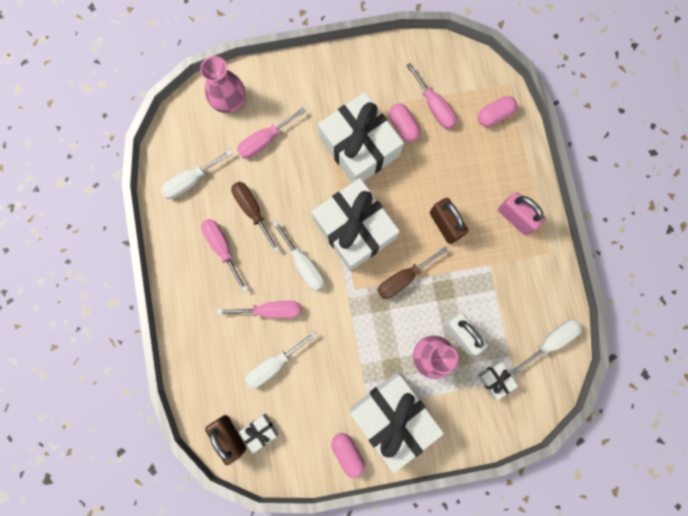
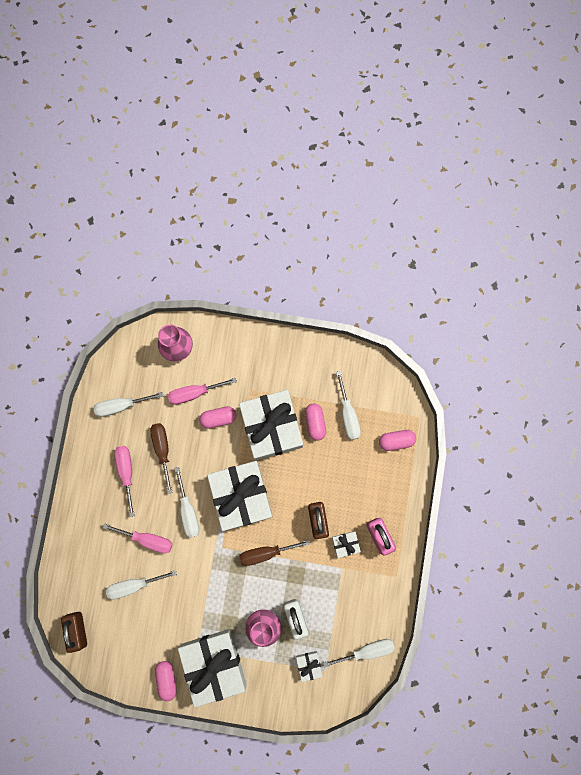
camera: 20 degrees right, 0 degrees up
white gift [239,413,278,454] -> white gift moved to [332,531,361,558]
pink screwdriver [406,63,457,129] -> white screwdriver [336,371,361,440]
none -> pink capsule [199,406,236,429]

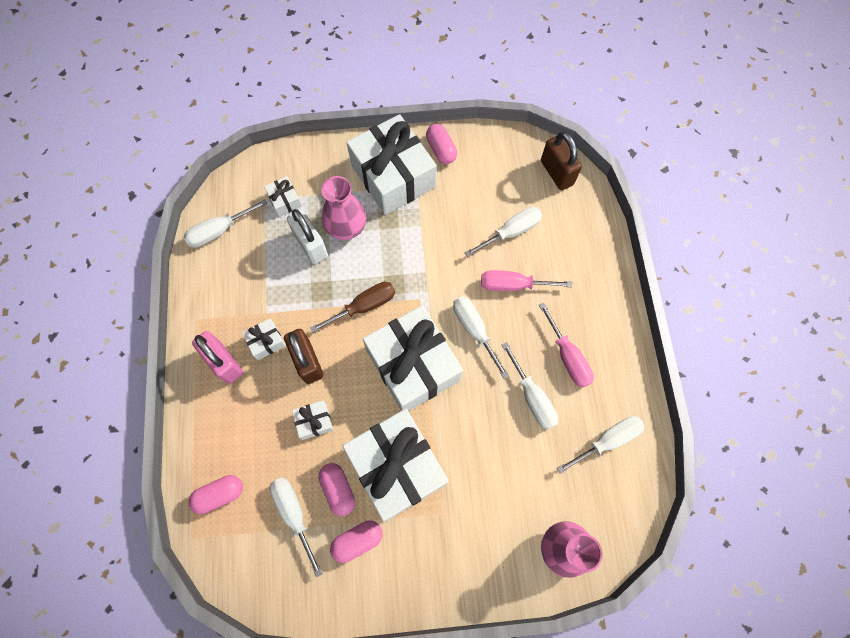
camera: 165 degrees right, 10 degrees down
brown screwdriver [150,423,173,494] -> white screwdriver [502,342,558,430]
pink screwdriver [168,378,237,405] -> none
pink capsule [199,406,236,429] -> pink capsule moved to [330,520,382,563]
none -> white gift [292,400,333,440]

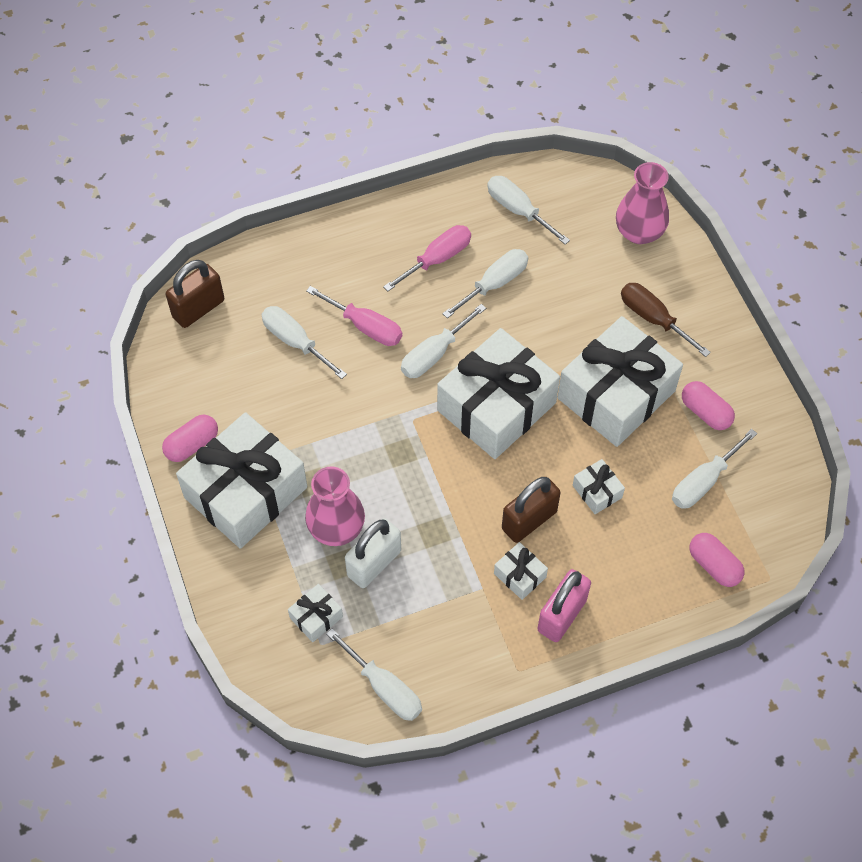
camera: 105 degrees left, 10 degrees down
brown screwdriver [310,282,395,333] -> brown screwdriver moved to [621,283,711,357]
pink capsule [318,463,355,516] -> none
pink screwdriver [481,270,572,291] -> pink screwdriver turned 45 degrees counterclockwise [306,286,402,346]

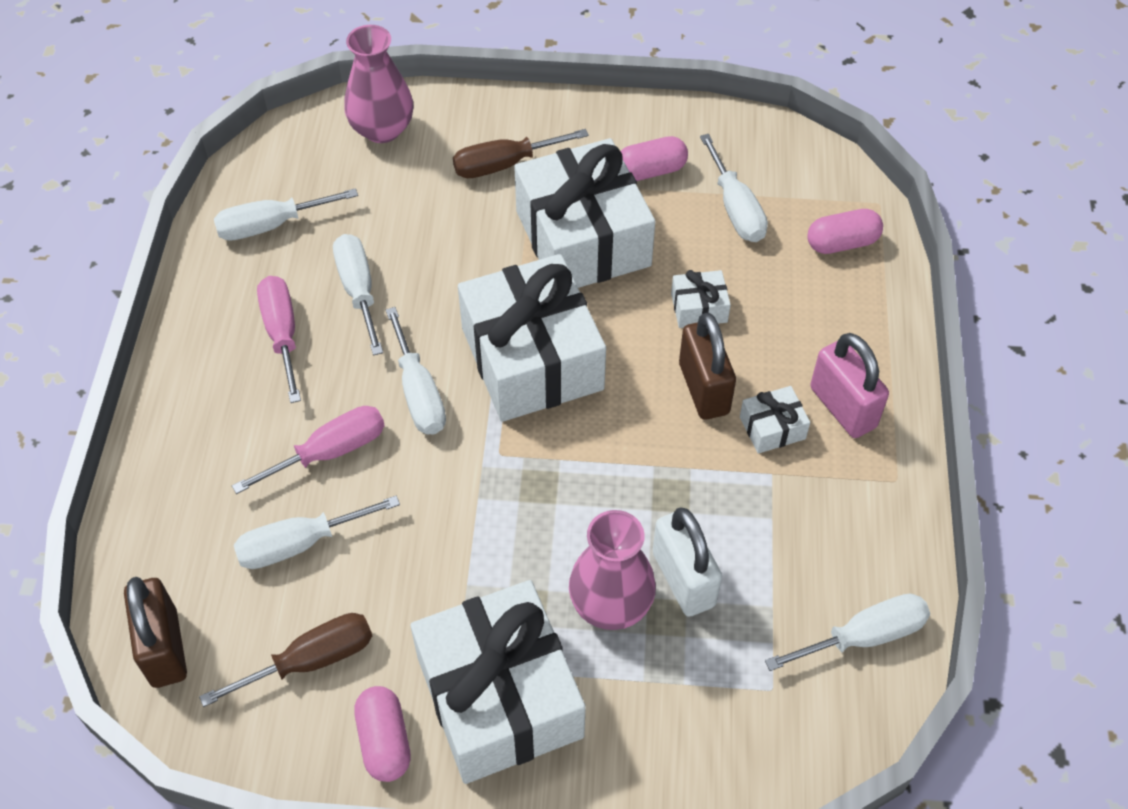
camera: 65 degrees left, 5 degrees down
white gift [288,584,343,642] -> none
none -> brown screwdriver [199,613,372,707]

